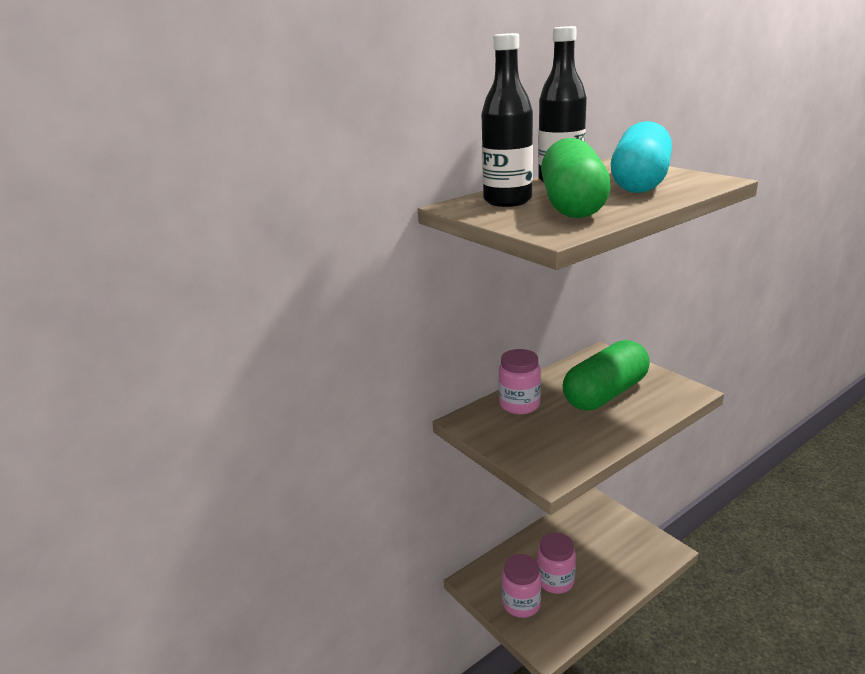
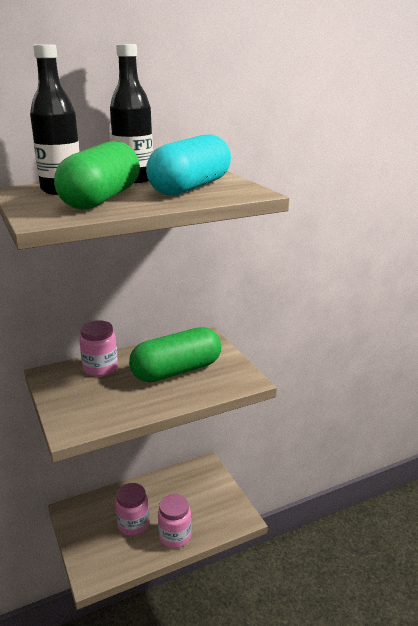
camera: 10 degrees right, 0 degrees up
pink jar [502,554,541,618] -> pink jar moved to [158,494,192,548]

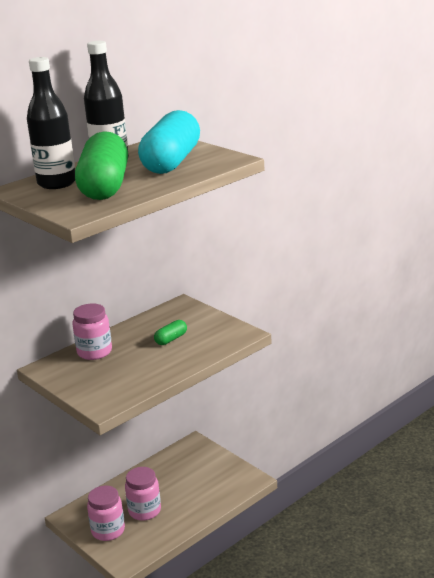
camera: 15 degrees left, 0 degrees up
green capsule [129,327,221,382] -> green capsule [154,320,187,345], size x0.41
pink jar [158,494,192,548] -> pink jar moved to [87,486,125,541]

